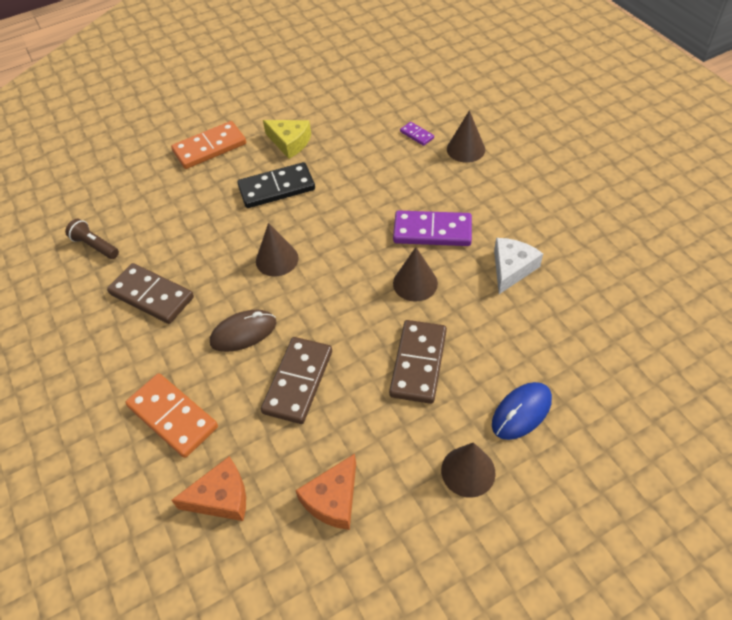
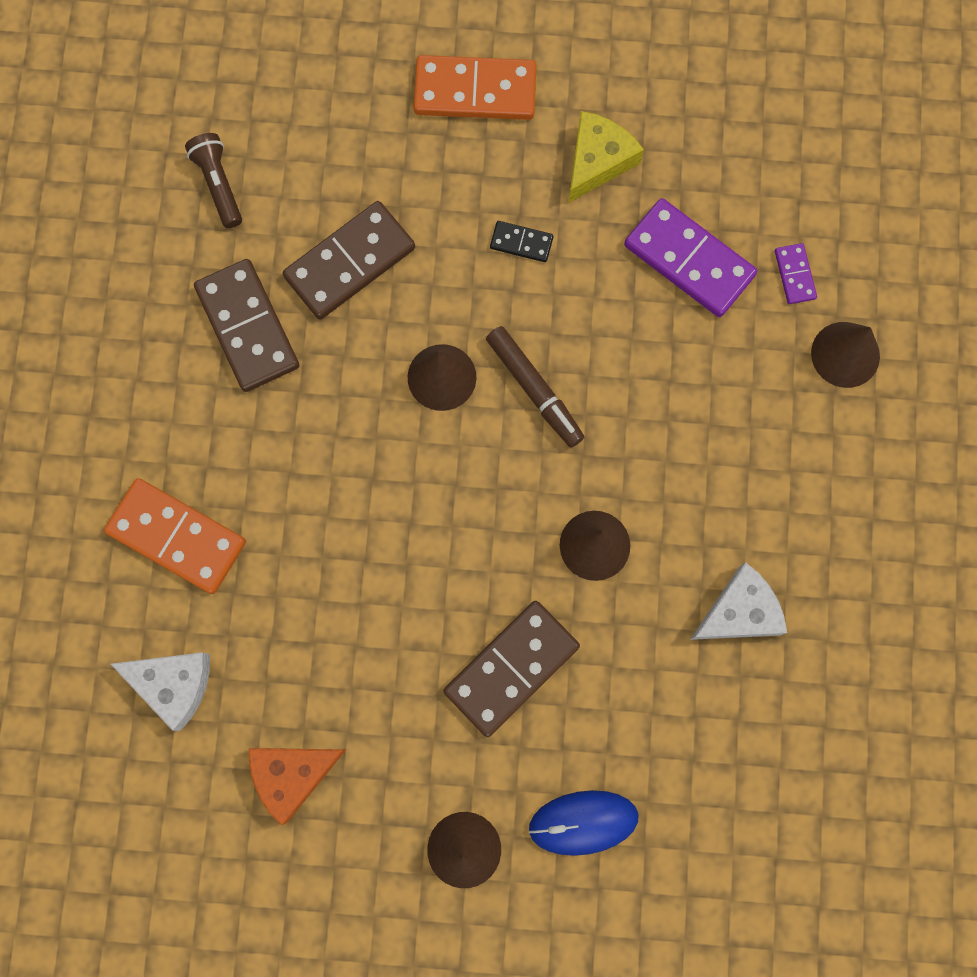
camera: 30 degrees right, 25 degrees up
orange domino [125,373,218,458] -> orange domino turned 45 degrees counterclockwise [104,478,246,594]
orange cheese [171,456,246,521] -> white cheese [111,652,210,731]
brown mouse [210,309,276,352] -> none
black domino [237,162,315,208] -> black domino [490,221,553,262], size x0.48
brown domino [261,337,332,424] -> brown domino moved to [283,201,415,319]
yellow cheese [263,120,311,159] -> yellow cheese turned 120 degrees counterclockwise [569,111,644,202]
purple domino [393,210,472,246] -> purple domino moved to [624,198,757,317]
none -> brown marker [486,326,584,448]

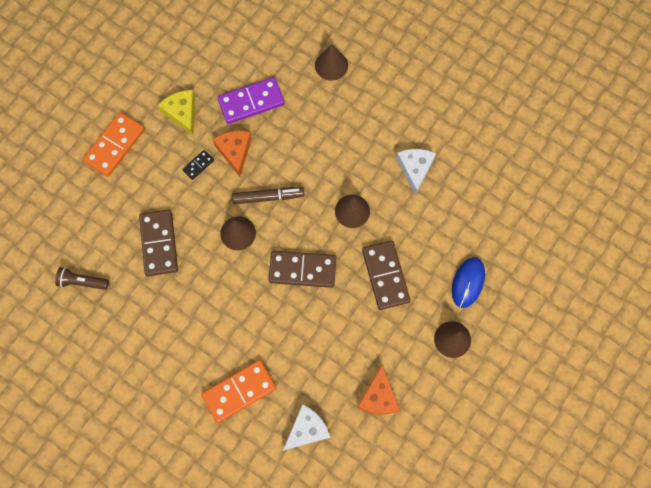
camera: 60 degrees left, 5 degrees down
brown domino [194,259,300,392] -> brown domino moved to [269,251,336,288]
purple domino [775,243,817,304] -> none
none -> orange cheese [212,131,252,177]

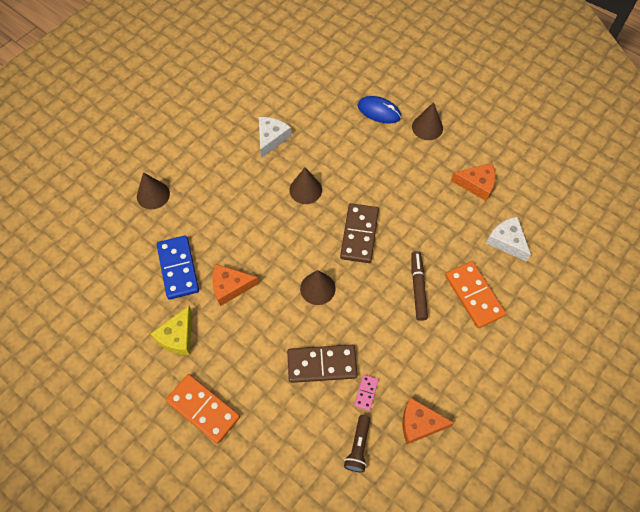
camera: 85 degrees left, 10 degrees down
yellow cheese [158,90,195,136] -> yellow cheese turned 45 degrees counterclockwise [151,306,192,355]
black domino [182,150,214,180] -> none
purple domino [217,77,285,124] -> blue domino [157,236,199,300]
brown marker [232,187,304,204] -> brown marker moved to [411,251,428,321]
brown domino [362,240,410,310] -> none
white cheese [396,149,436,195] -> white cheese turned 105 degrees clockwise [259,117,291,158]
none -> pink domino [354,375,379,411]
none -> orange cheese [403,397,454,444]

